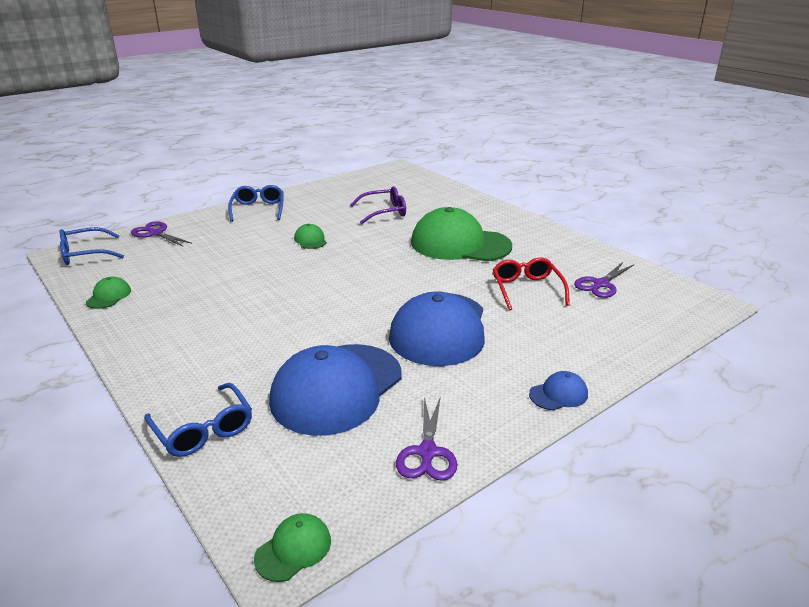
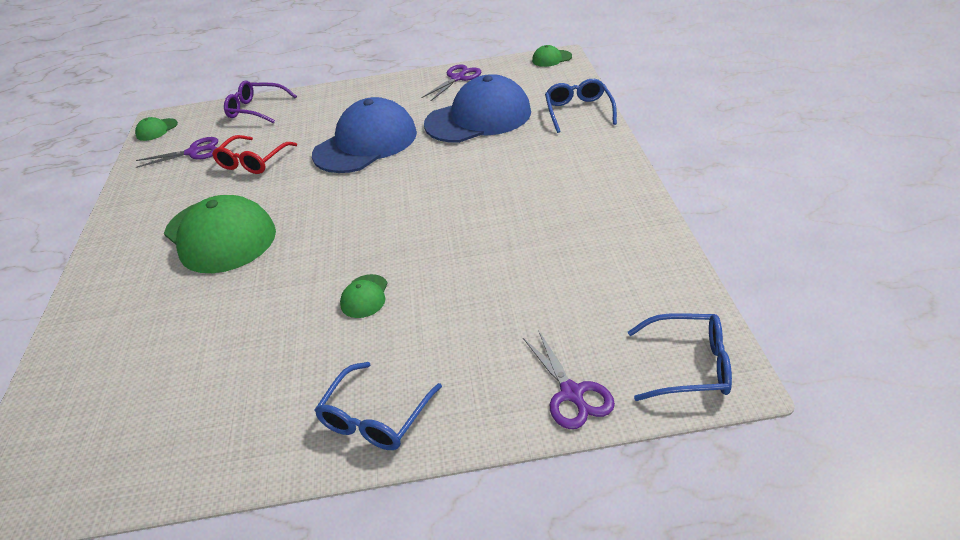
camera: 145 degrees left, 10 degrees up
green cap [86,277,131,309] -> green cap moved to [135,117,178,141]
purple glasses [350,186,406,224] -> purple glasses moved to [224,80,297,124]
blue cap [529,371,588,411] -> none

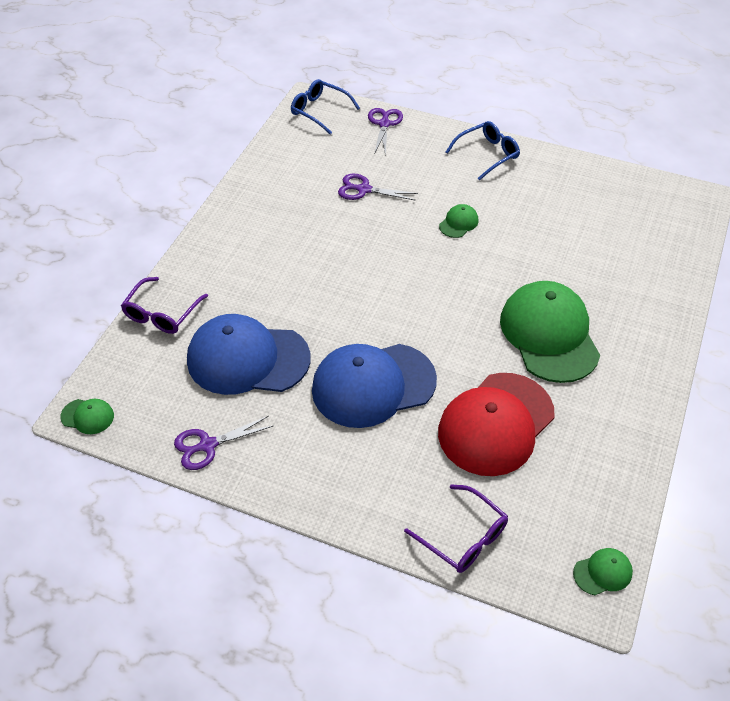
camera: 155 degrees left, 10 degrees up
purple scissors [136,137,218,168] -> purple scissors moved to [338,173,418,201]
red glasses [212,135,297,174] -> red cap [438,373,555,476]
blue glasses [545,79,617,133] -> purple glasses [121,277,208,334]

